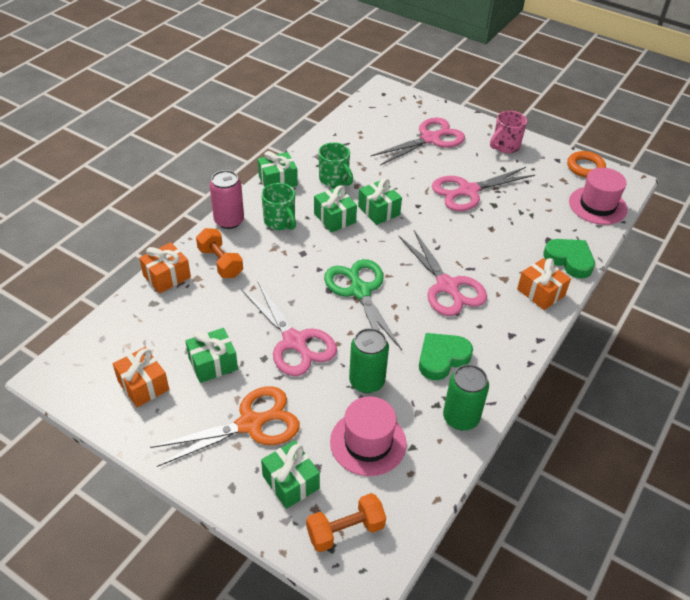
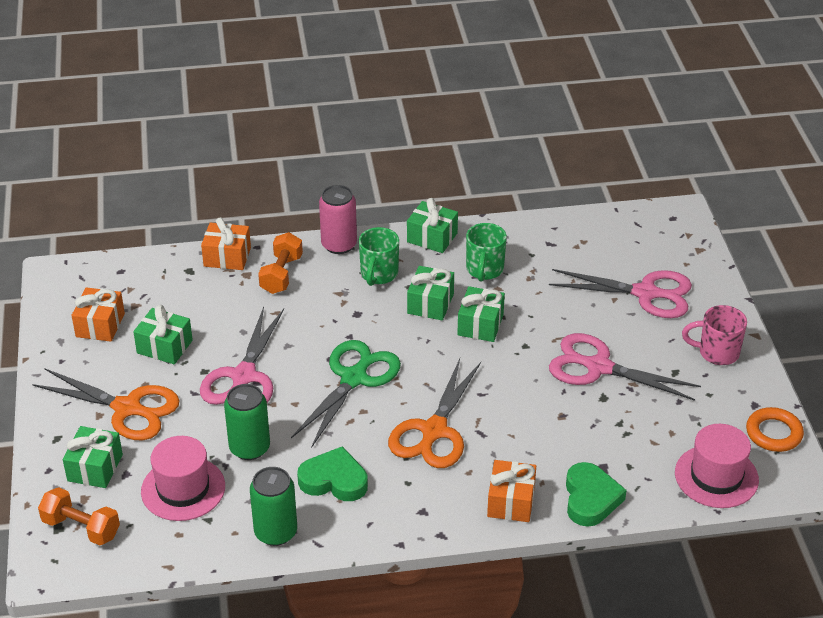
camera: 50 degrees right, 5 degrees down
pink scissors [399,230,487,316] -> orange scissors [388,359,481,468]

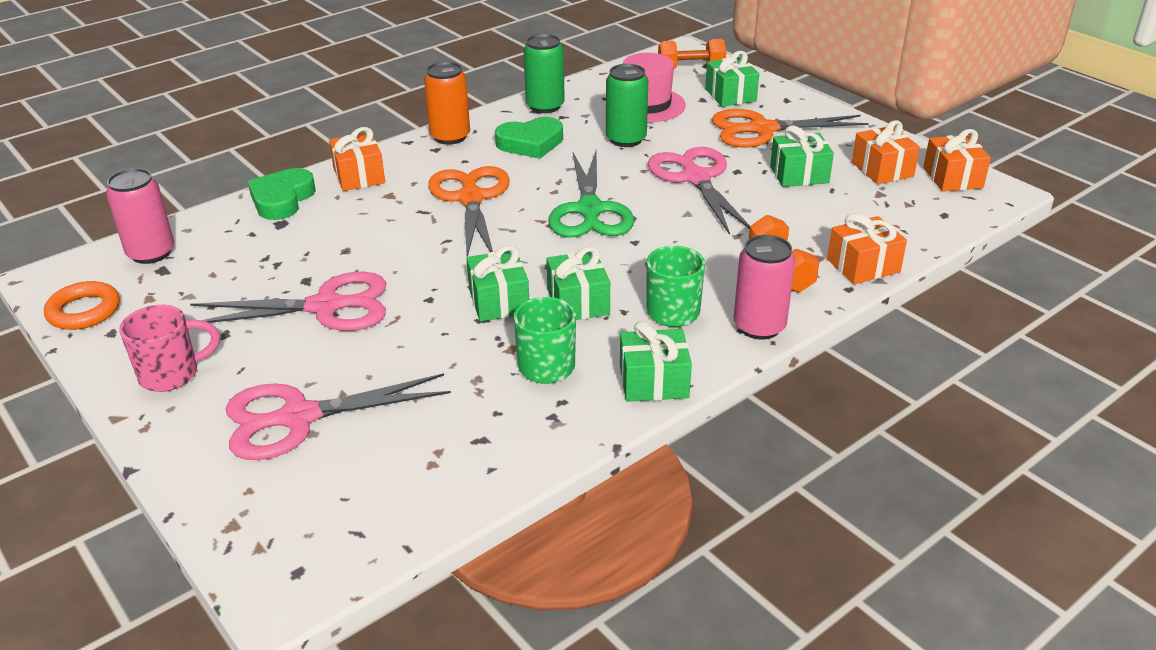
camera: 150 degrees right, 5 degrees down
green heart [566,462,627,527] -> green heart turned 45 degrees clockwise [248,168,316,220]
pink hat [675,424,759,508] -> pink can [106,168,174,264]
none -> orange can [424,62,470,145]
none -> orange gift [923,129,991,192]

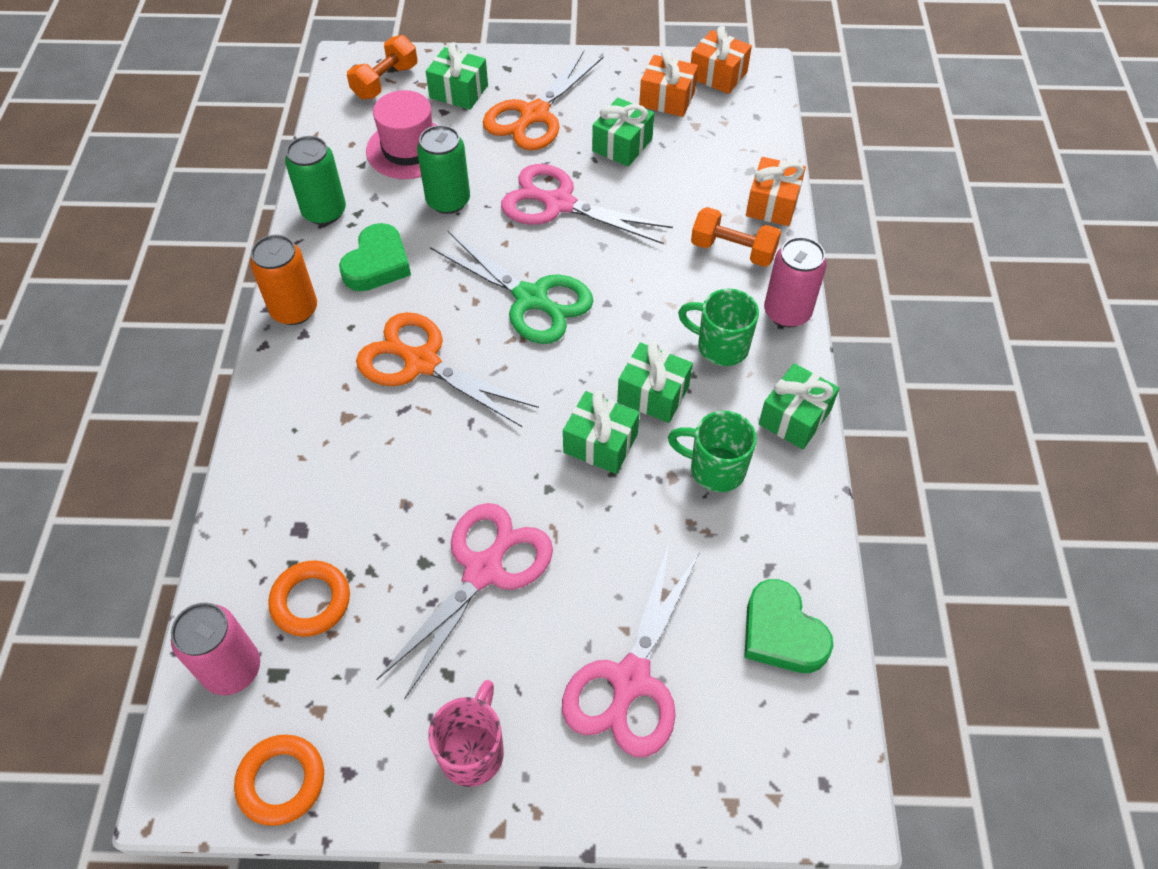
camera: 50 degrees left, 20 degrees up
green heart [248,168,316,220] -> green heart moved to [744,579,834,673]
orange gift [329,127,385,191] -> none
none -> orange ring [268,561,350,637]

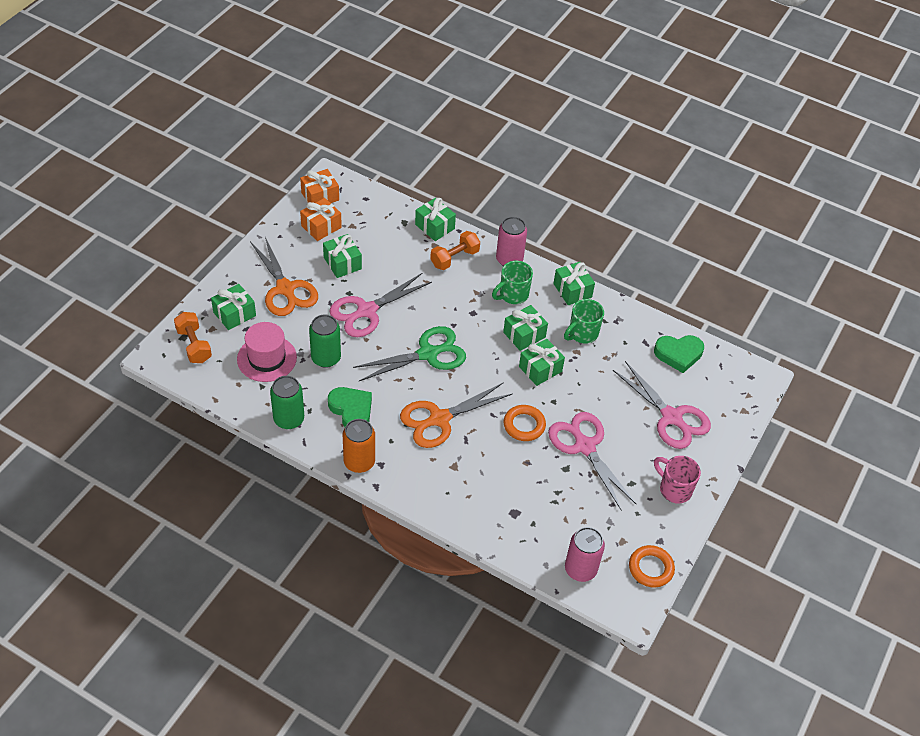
camera: 65 degrees left, 5 degrees down
orange ring [268,561,350,637] -> orange ring moved to [503,405,546,441]
orange gift [746,157,806,226] -> green gift [415,198,456,241]

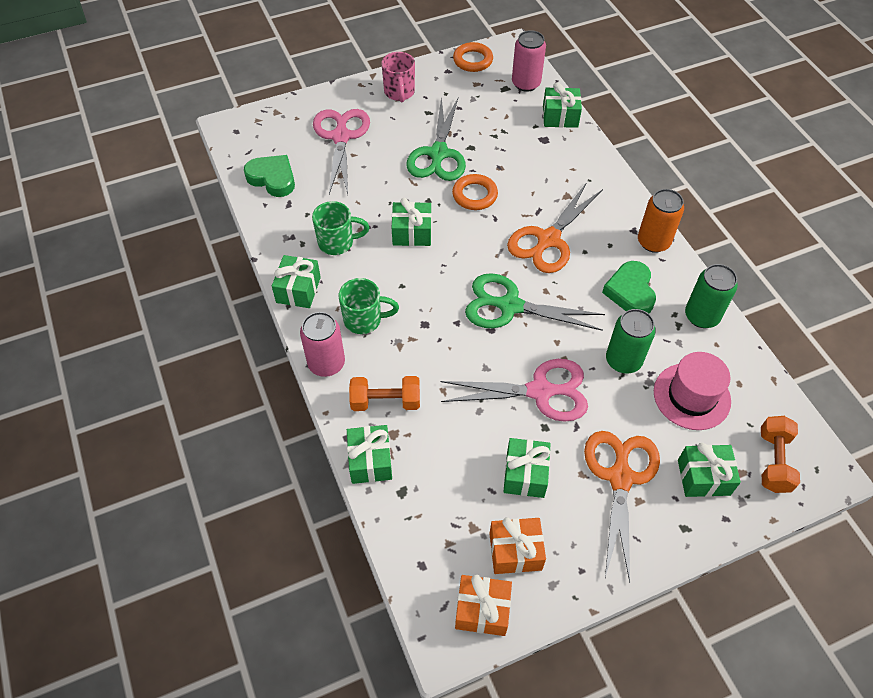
camera: 140 degrees left, 5 degrees up
orange scissors [400,382,512,448] -> orange scissors turned 120 degrees clockwise [507,182,603,273]
green gift [503,305,548,351] -> green gift moved to [543,82,582,128]
pink scissors [548,412,636,510] -> green scissors [406,97,466,181]

